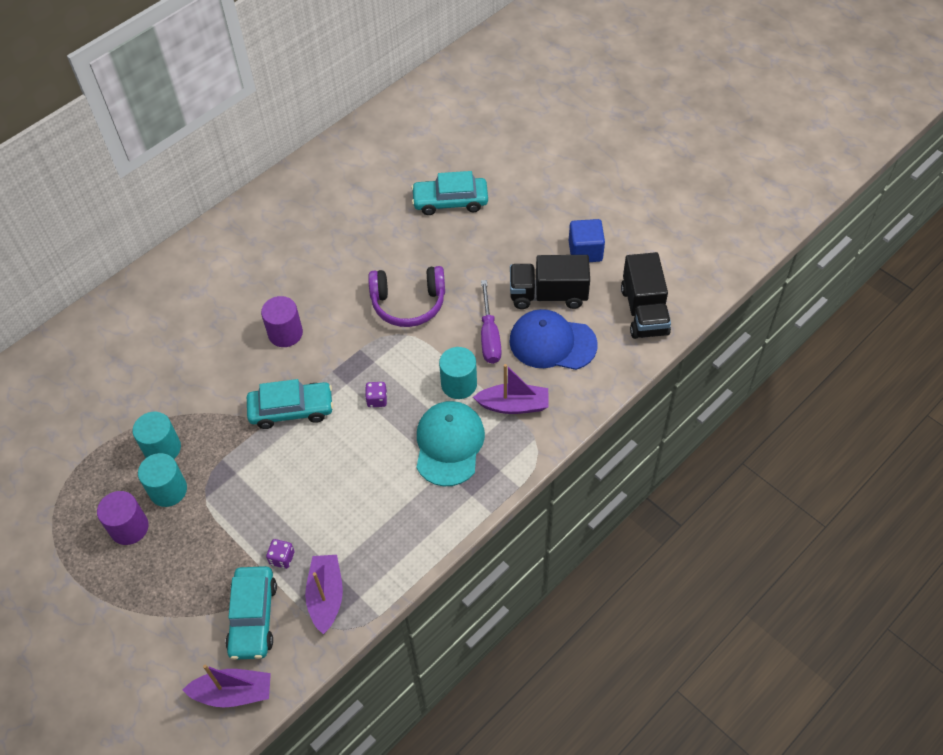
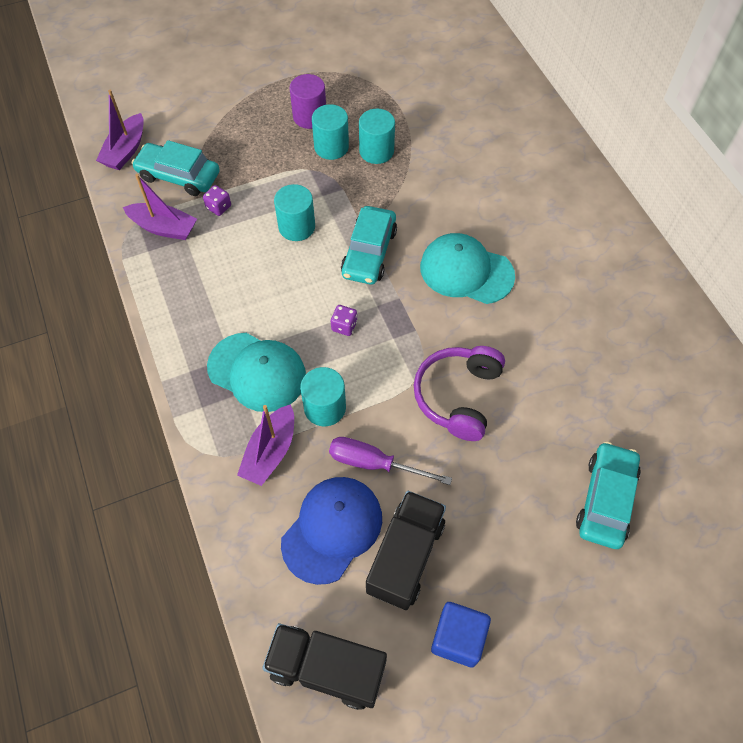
camera: 110 degrees right, 5 degrees up
purple cylinder [261,296,303,347] -> turquoise cap [420,233,515,304]
none -> turquoise cylinder [274,184,315,241]

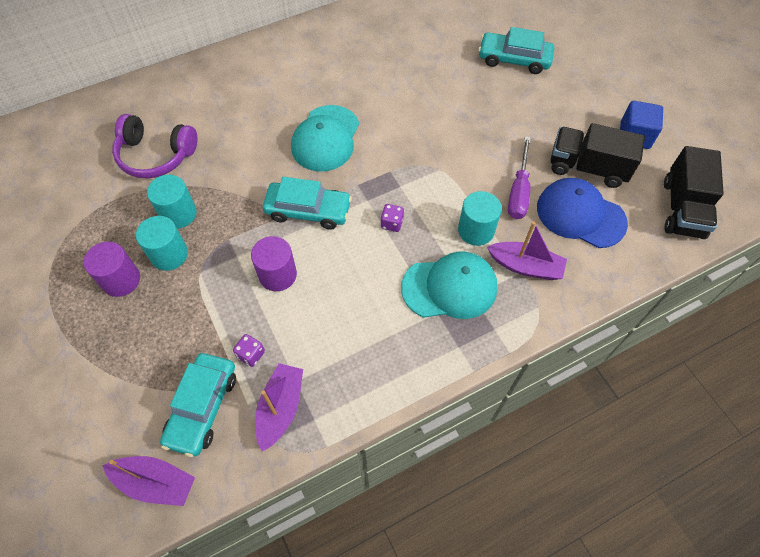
camera: 95 degrees left, 0 degrees up
turquoise cap [207,333,306,412] -> turquoise cap turned 60 degrees clockwise [401,252,498,319]
turquoise cylinder [274,184,315,241] -> purple cylinder [251,236,297,291]
purple headphones [414,346,505,441] -> purple headphones moved to [112,114,197,178]

